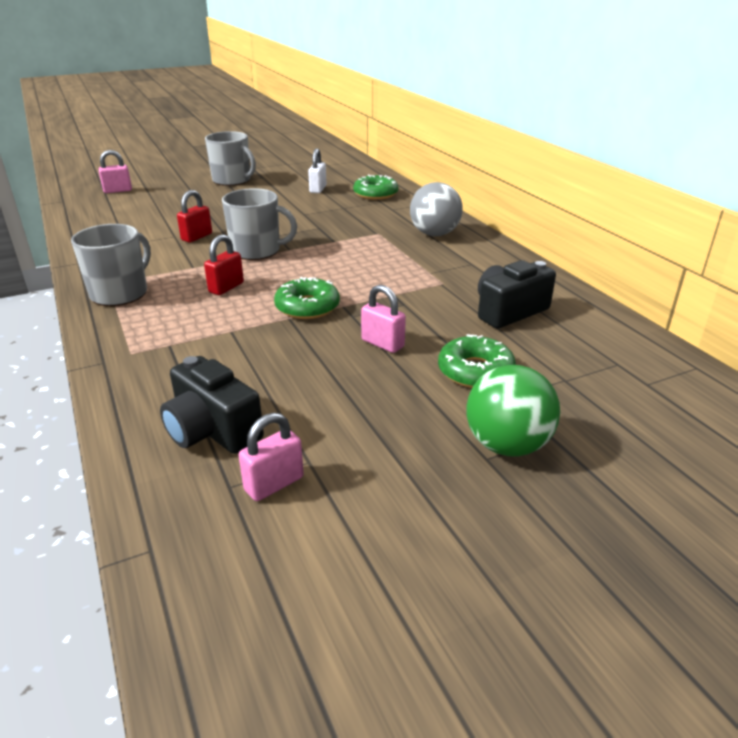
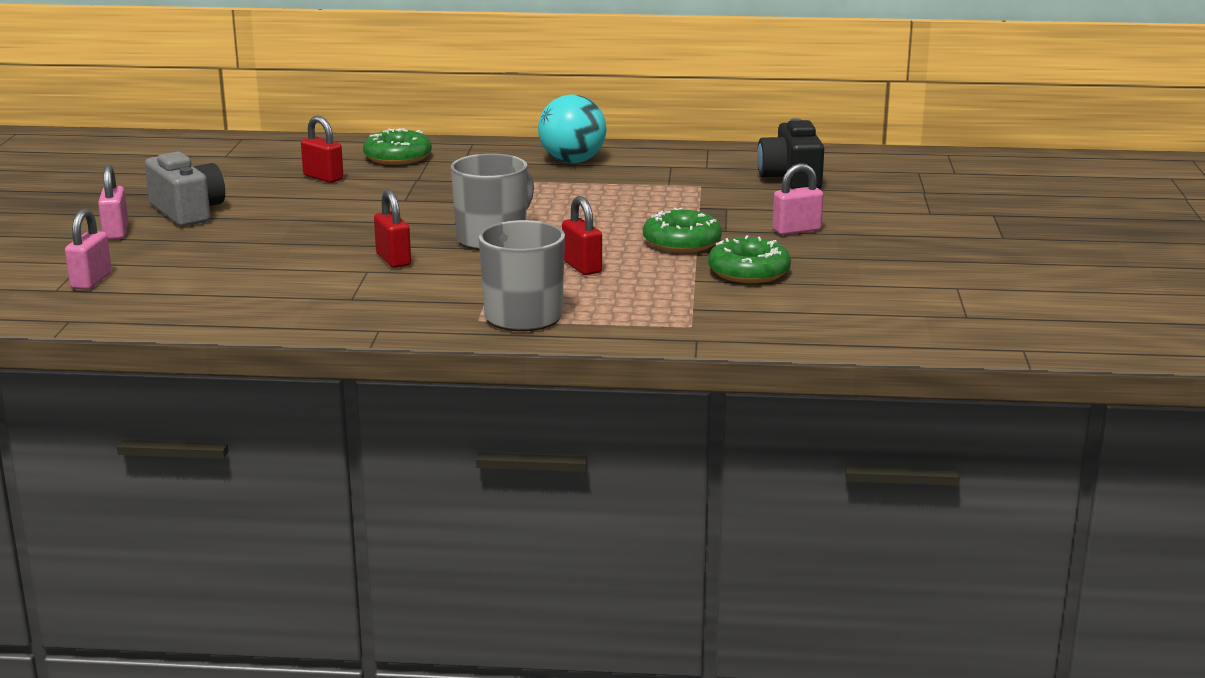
camera: 60 degrees left, 10 degrees down
black camera [160,356,264,454] -> none
grey mug [205,131,256,186] -> grey camera [145,152,225,226]
pink padlock [239,413,304,501] -> pink padlock moved to [98,165,128,240]
white padlock [308,148,326,193] -> red padlock [301,116,344,183]
grey ball [410,182,463,236] -> turquoise ball [538,94,606,163]
green donut [438,334,516,388] -> green donut moved to [708,235,791,283]
green ball [466,365,560,456] -> none

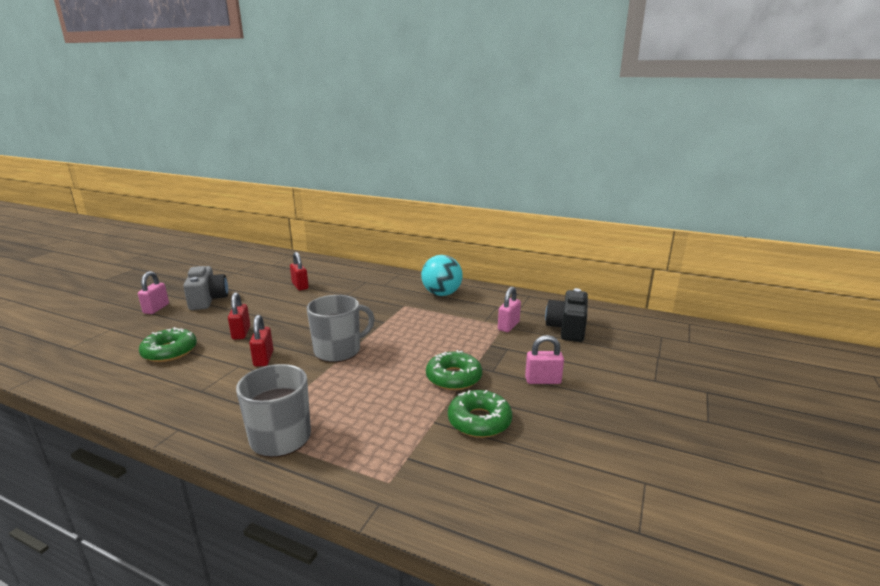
camera: 20 degrees right, 0 degrees up
pink padlock [65,209,112,290] -> pink padlock moved to [498,287,521,332]
green donut [363,128,432,165] -> green donut moved to [139,327,197,362]
red padlock [562,196,602,275] -> red padlock moved to [228,292,250,340]

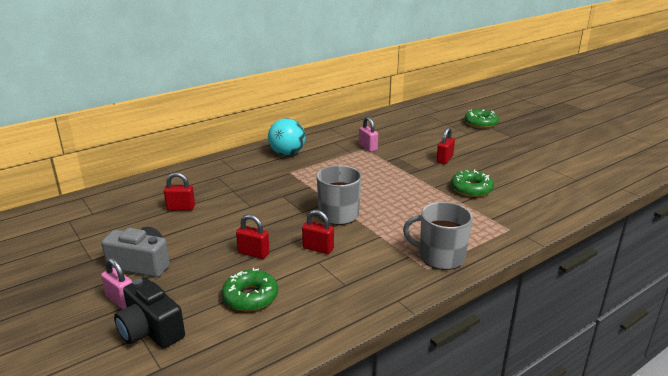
camera: 60 degrees left, 5 degrees up
green donut [426,350,482,390] -> green donut moved to [464,109,499,128]
pink padlock [525,335,564,384] -> red padlock [436,127,455,164]
black camera [545,288,588,342] -> black camera moved to [114,278,185,349]

